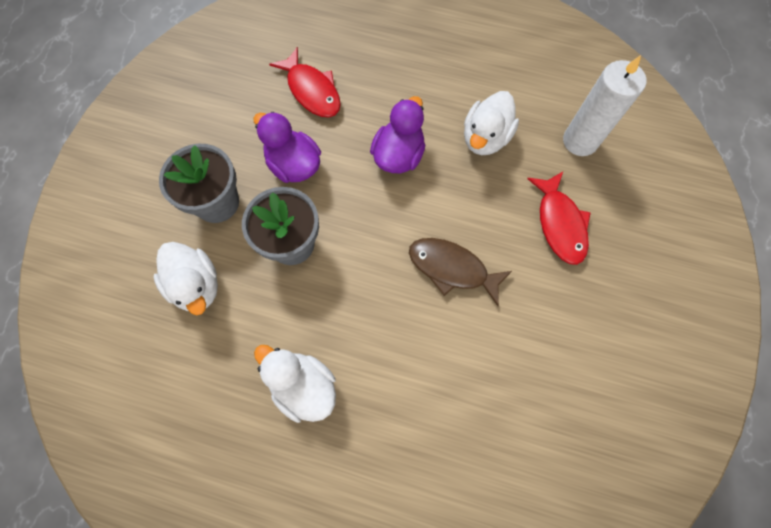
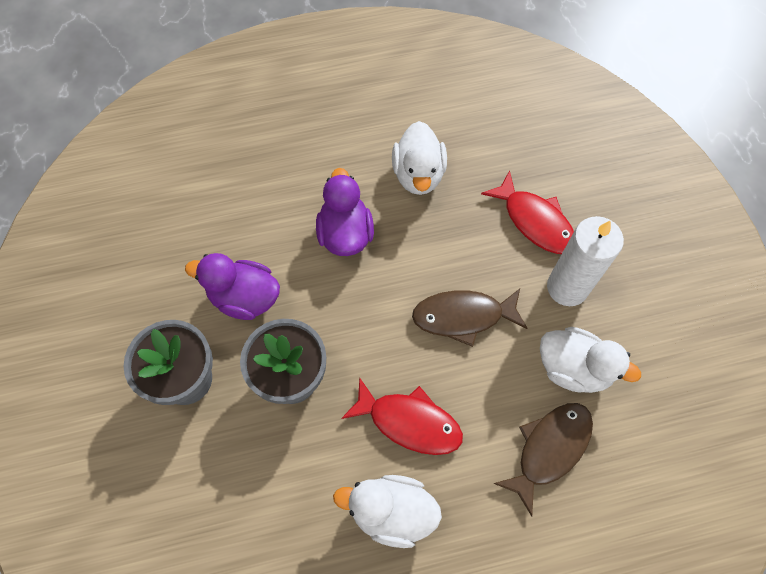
camera: 30 degrees left, 5 degrees down
white duck [153,242,218,315] -> white duck moved to [540,327,641,393]
red fish [269,47,341,117] -> red fish moved to [341,377,463,455]
white candle [563,55,646,156] -> white candle moved to [547,216,624,306]
none -> brown fish [493,403,593,517]

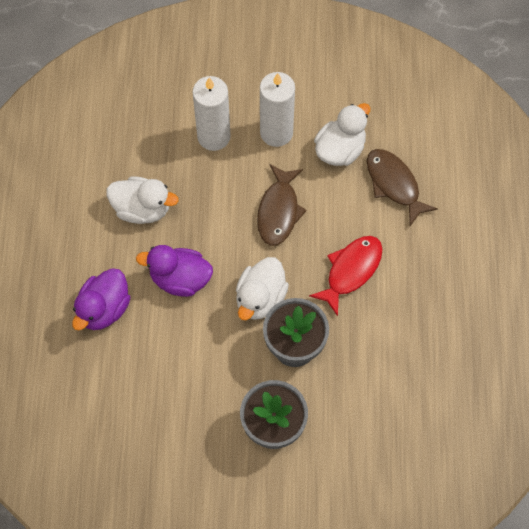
camera: 75 degrees left, 0 degrees up
purple duck [185,253,280,320] -> purple duck moved to [72,268,131,330]
white duck [333,475,442,548] -> white duck moved to [236,257,289,320]
red fish [481,170,574,254] -> white candle [193,76,231,151]

